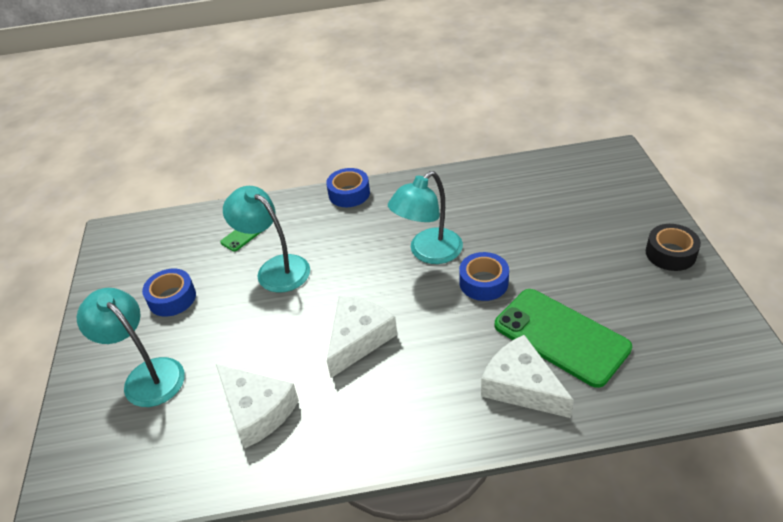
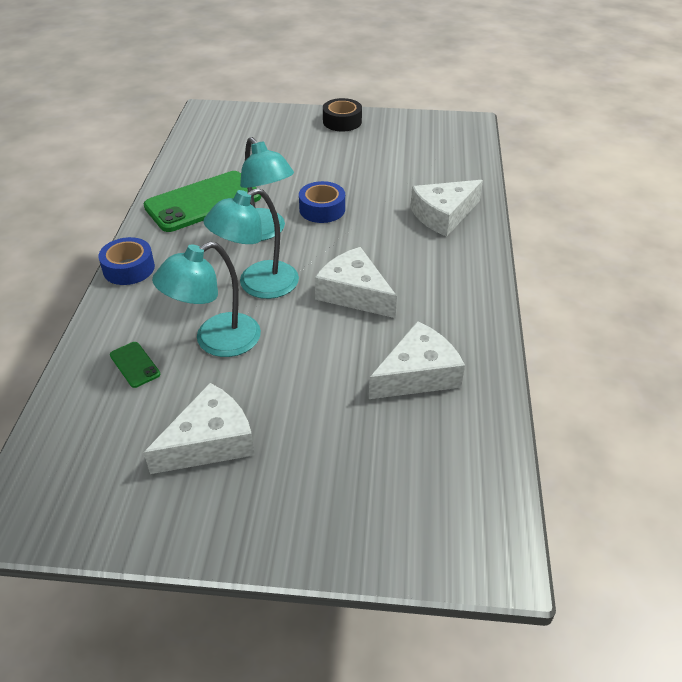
camera: 80 degrees left, 0 degrees up
turquoise lamp [77,288,185,407] -> turquoise lamp moved to [203,188,299,299]
blue tape [142,269,196,317] -> white cheese [143,383,255,474]
green phone [495,289,632,388] -> green phone moved to [144,171,261,232]

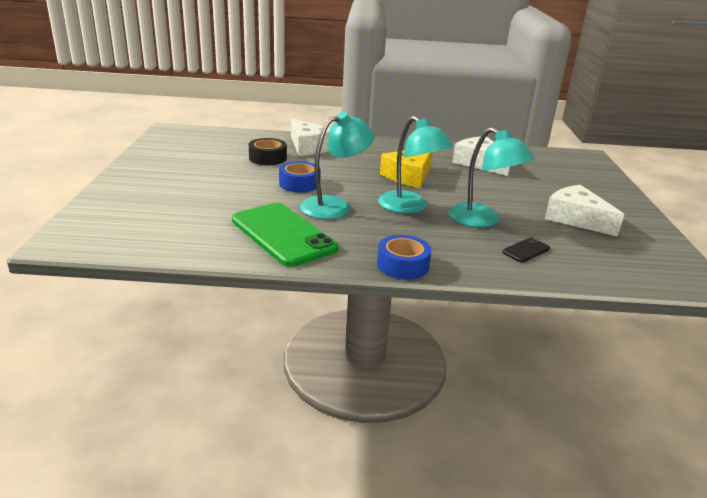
camera: 95 degrees left, 15 degrees down
green phone [110,342,160,388] -> black phone [502,237,550,262]
white cheese [315,247,397,318] -> yellow cheese [380,150,433,188]
black tape [323,98,362,131] -> black tape moved to [249,138,287,165]

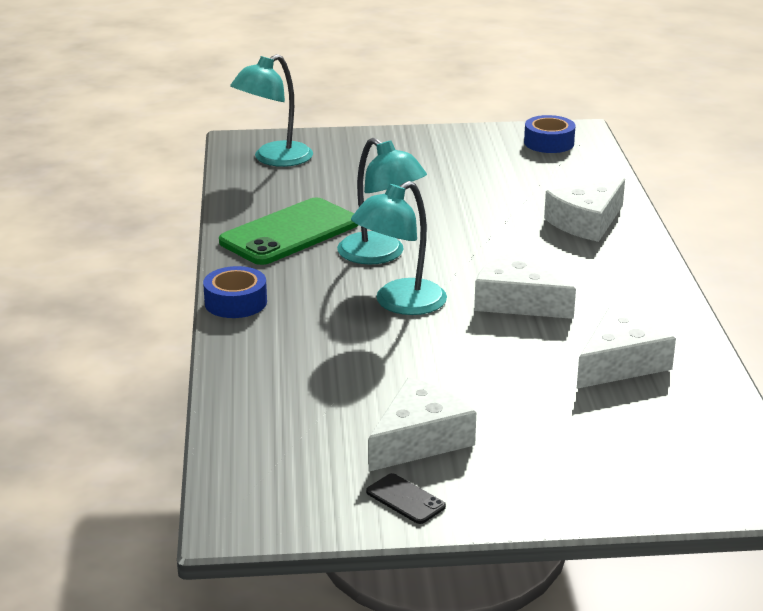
camera: 85 degrees right, 0 degrees up
black tape [249,138,287,165] -> none
blue tape [279,161,321,192] -> blue tape moved to [524,115,575,153]
yellow cheese [380,150,433,188] -> white cheese [474,250,576,319]
turquoise lamp [448,127,534,227] -> turquoise lamp moved to [230,54,313,167]
black phone [502,237,550,262] -> black phone moved to [366,473,446,524]

